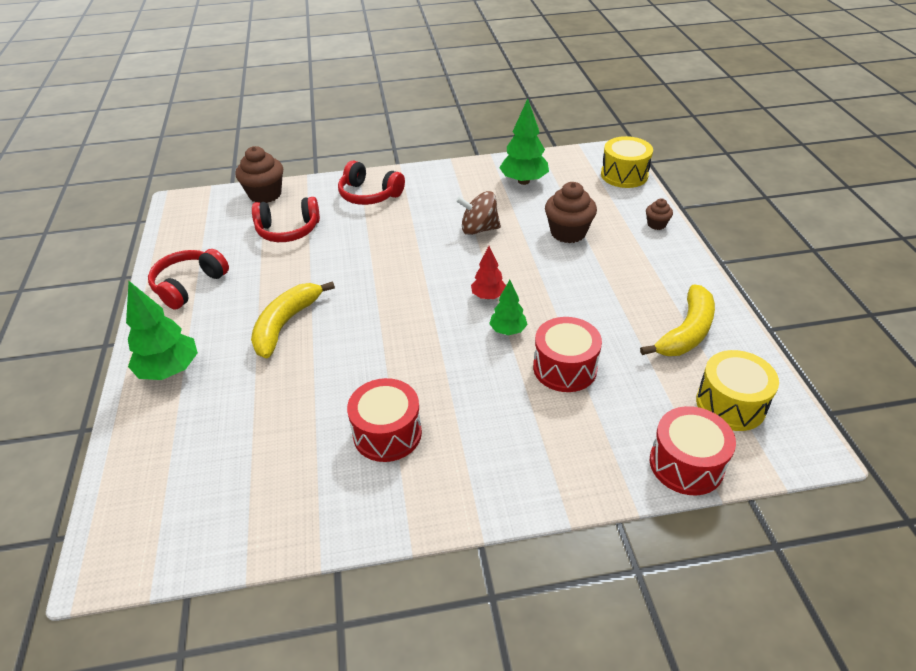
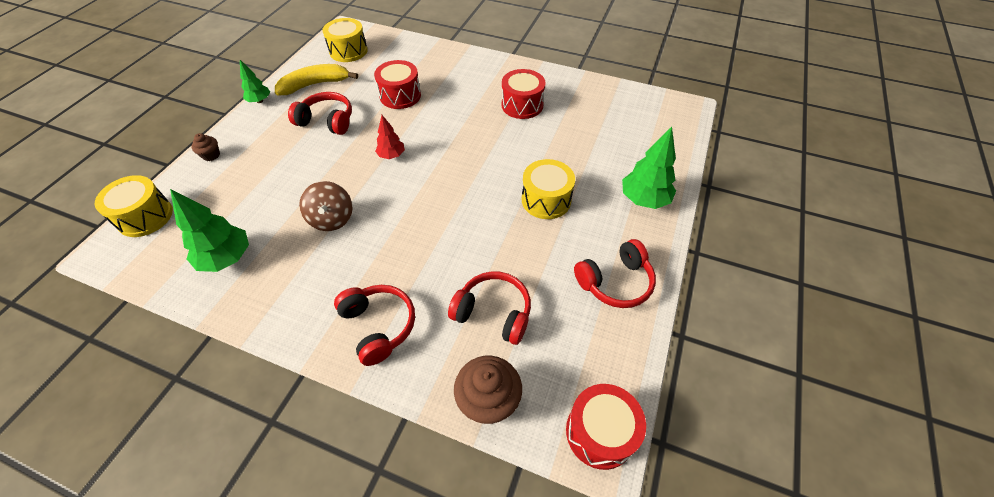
camera: 150 degrees left, 10 degrees up
yellow banana [251,281,335,358] -> yellow drum [522,159,575,219]
brown spinning top [456,191,501,235] -> brown spinning top turned 45 degrees clockwise [299,181,352,231]
green tree [489,280,528,335] -> green tree moved to [240,60,270,103]
brown cupcake [545,182,597,243] -> none
red drum [650,406,736,495] -> red drum moved to [566,384,646,470]
none -> red headphones [288,92,352,135]

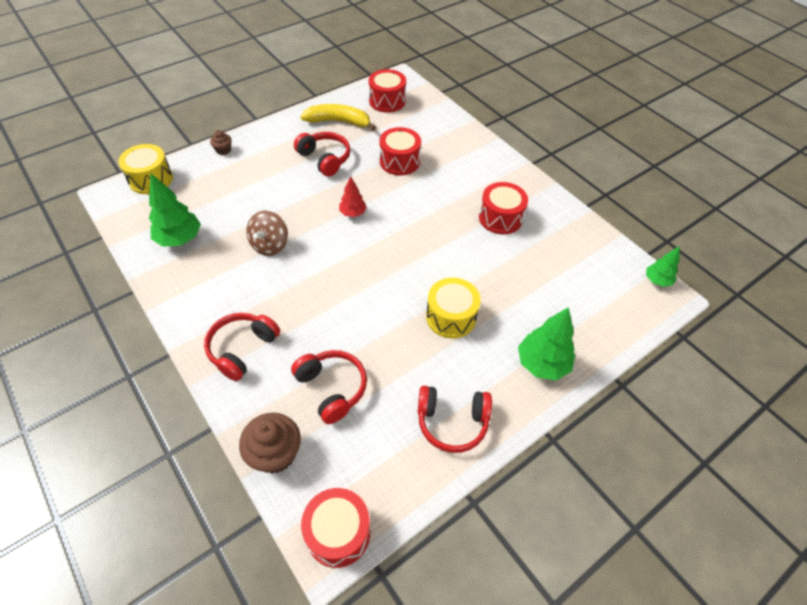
camera: 30 degrees right, 0 degrees up
green tree [240,60,270,103] -> green tree moved to [646,246,680,287]
yellow drum [322,18,368,62] -> red drum [369,69,406,113]
red headphones [334,285,415,366] -> red headphones turned 150 degrees counterclockwise [204,313,280,381]

